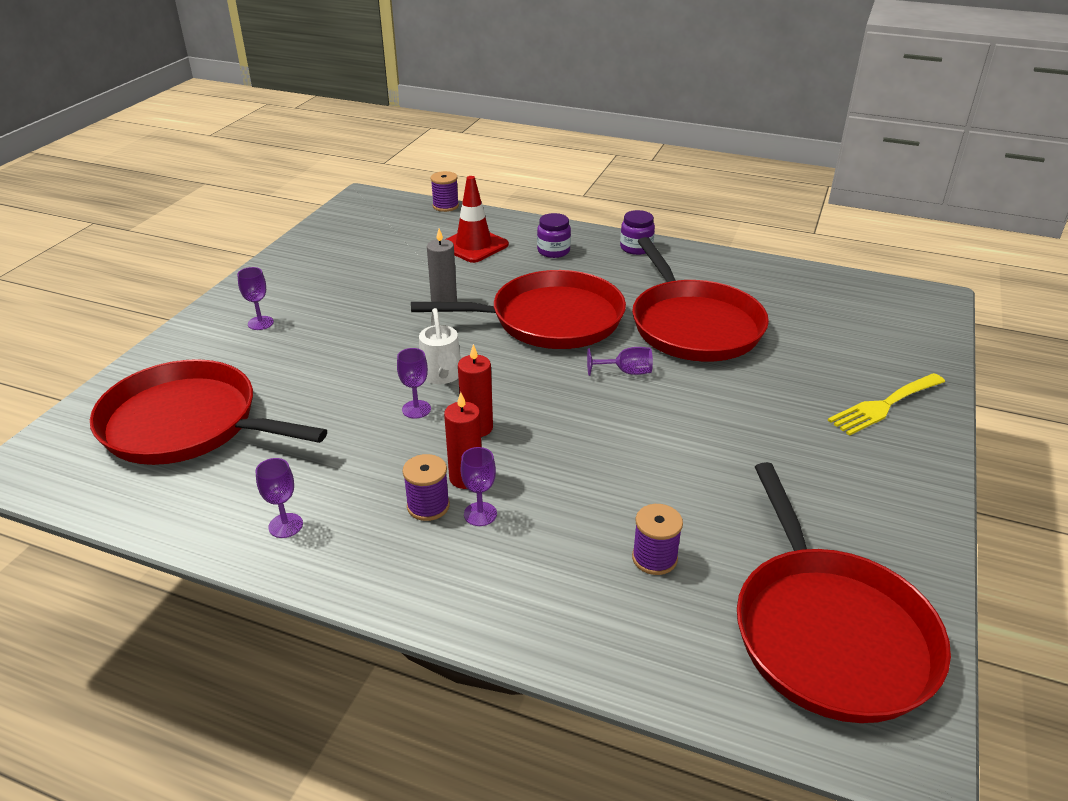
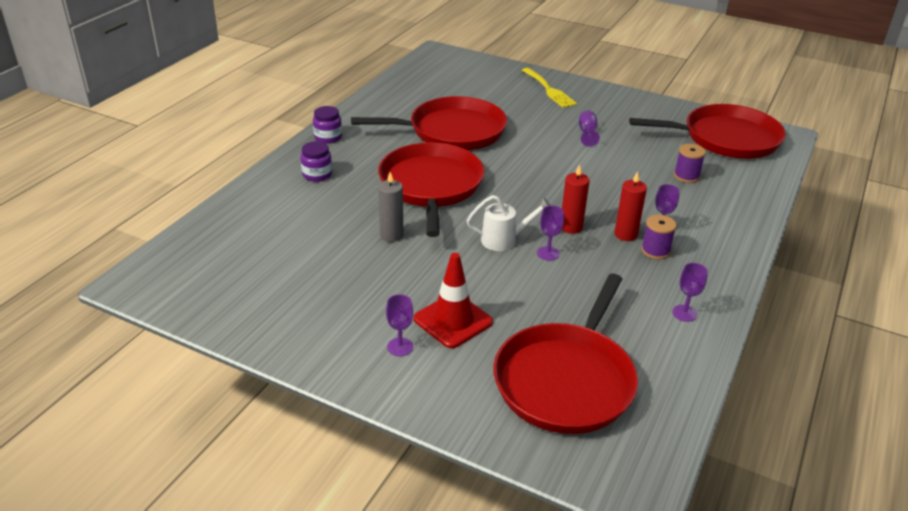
camera: 85 degrees left, 0 degrees up
purple spool [430,171,459,212] -> none
red traffic cone [446,176,509,263] -> red traffic cone moved to [414,253,493,348]
purple goblet [587,347,653,376] -> purple goblet moved to [579,111,600,147]

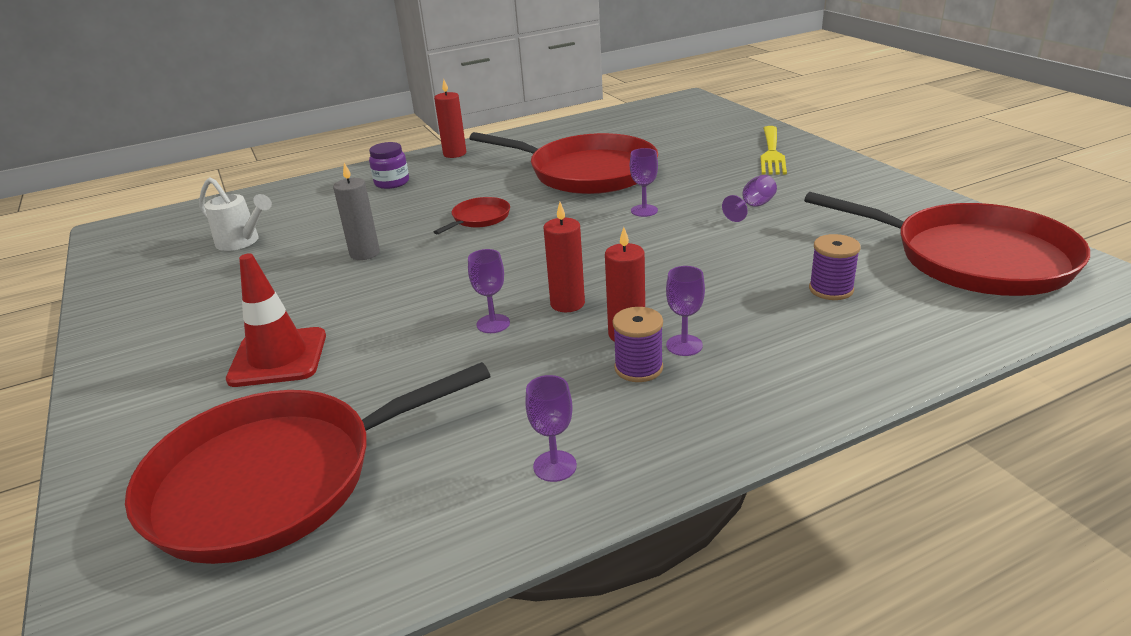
camera: 40 degrees right, 5 degrees down
purple jar [313,106,342,144] -> red candle [434,80,467,158]
red pan [378,143,484,237] -> red pan [434,197,510,234], size x0.42
purple goblet [386,294,413,356] -> purple goblet moved to [630,148,658,217]
white watering can [467,195,551,251] -> white watering can moved to [199,178,272,251]

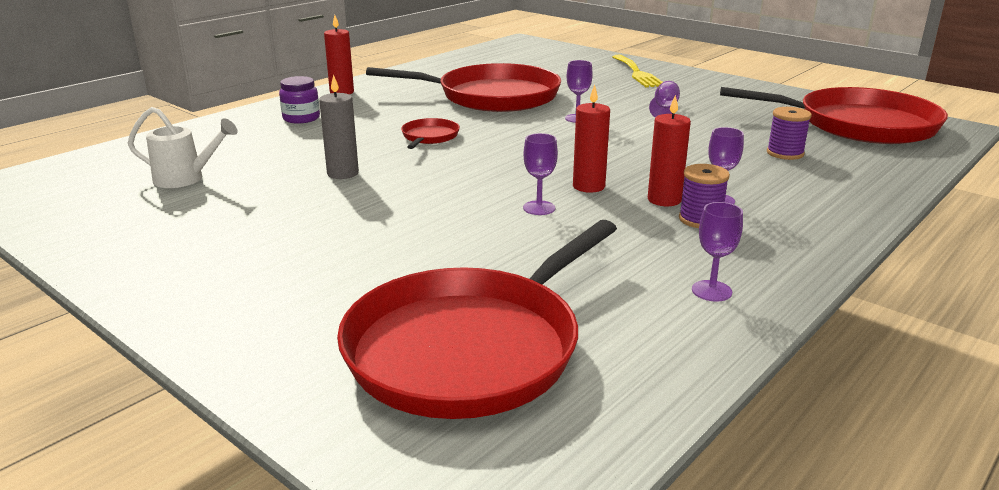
camera: 25 degrees left, 5 degrees down
red traffic cone [226,253,326,387] -> none

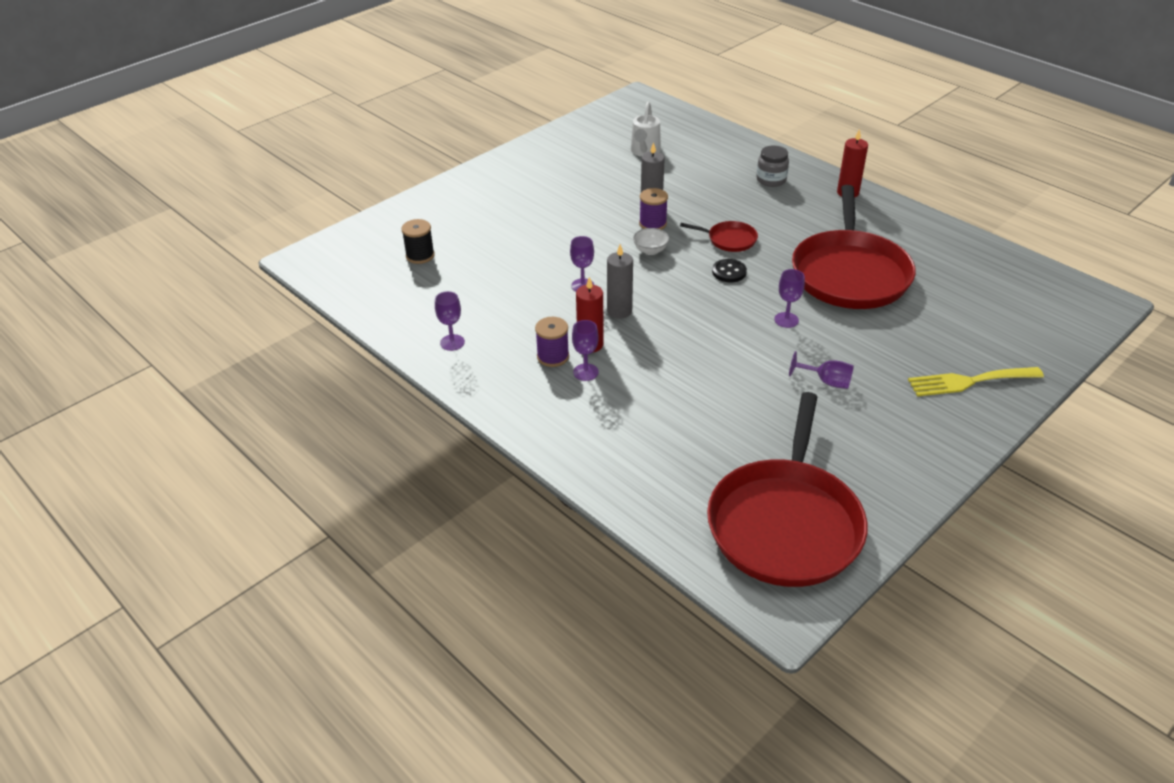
camera: 95 degrees right, 15 degrees up
purple jar [279,76,320,123] -> grey jar [756,145,789,187]
red pan [337,220,617,419] -> black spool [401,219,435,264]
red candle [573,84,610,193] -> grey candle [607,244,633,319]
purple spool [767,107,812,160] -> purple spool moved to [639,188,668,230]
none -> white bowl [633,228,669,255]
none -> black button [712,259,747,283]

